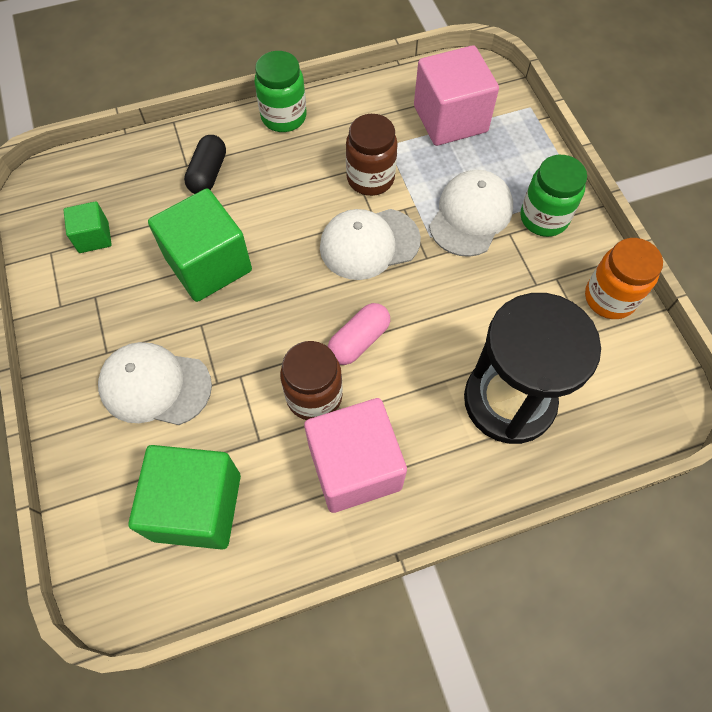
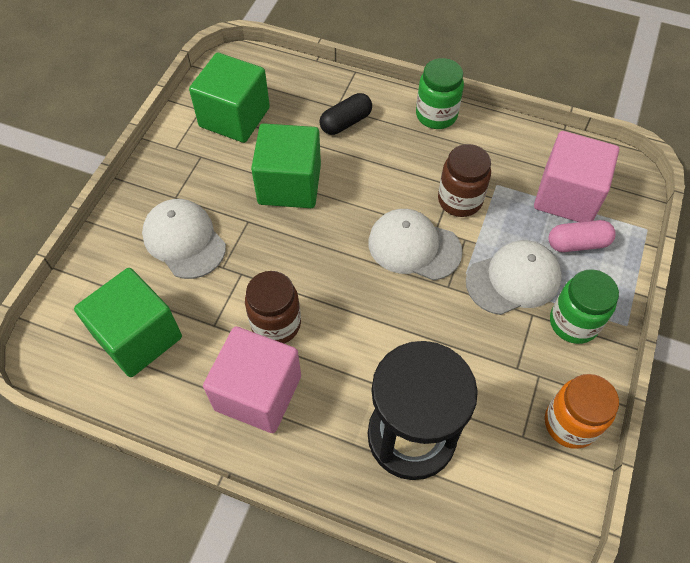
camera: 40 degrees right, 5 degrees down
green cube [63,201,112,253] -> green cube [189,53,270,143], size x1.95
pink capsule [328,303,390,365] -> pink capsule moved to [548,220,616,252]

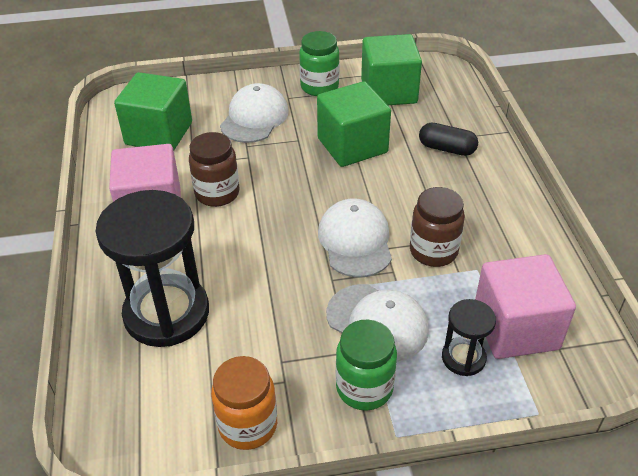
camera: 60 degrees right, 15 degrees down
green jar [416,58,464,129] -> green jar moved to [299,31,340,96]
pink capsule [548,220,616,252] -> black hourglass [442,299,496,376]

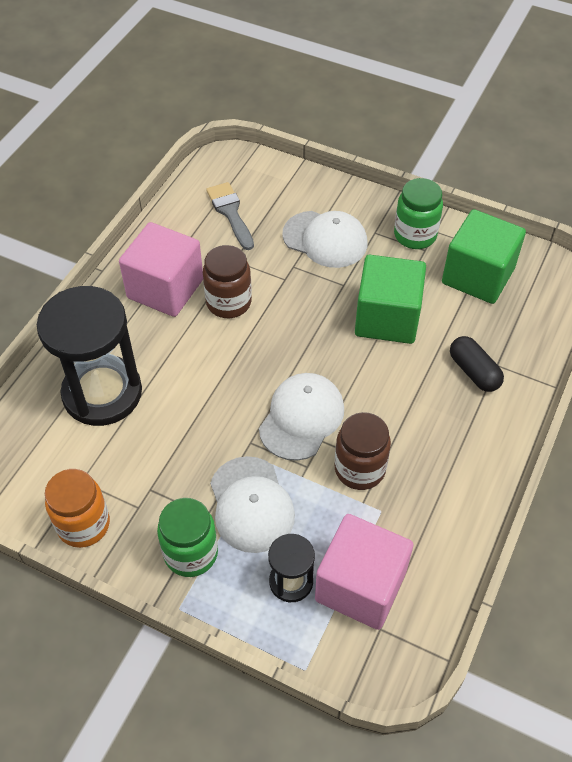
camera: 35 degrees right, 10 degrees up
green cube [114,72,192,150] -> grey brush [206,182,254,250]
white cap [220,83,288,143] -> white cap turned 60 degrees clockwise [282,211,368,268]

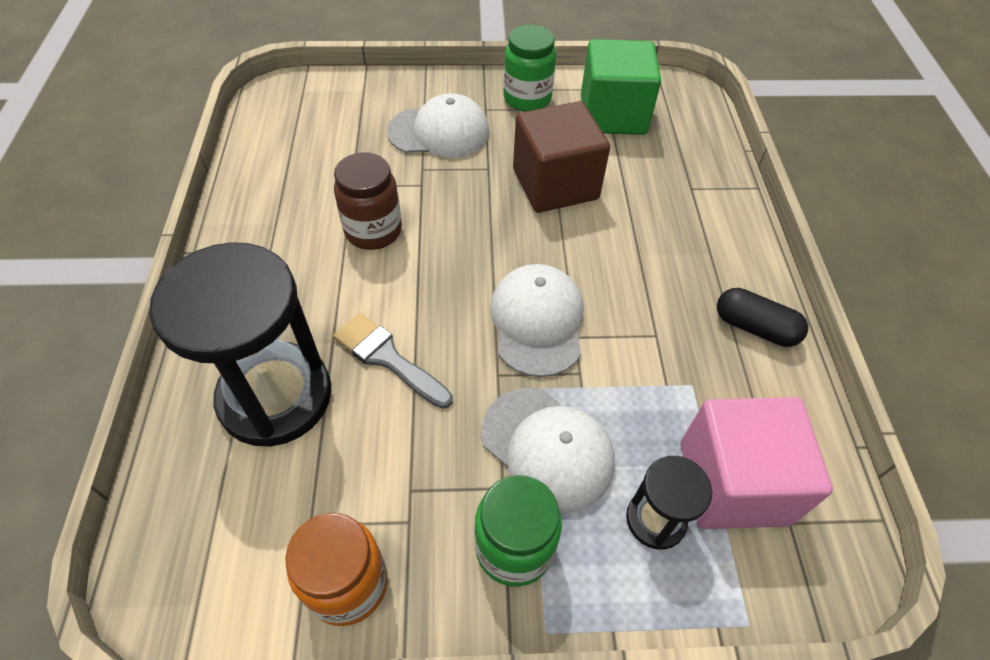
camera: 30 degrees left, 0 degrees up
pink cube [119,222,203,317] -> none
grey brush [206,182,254,250] -> grey brush moved to [333,313,453,409]
brown jar [335,412,391,490] -> none
green cube [355,255,426,344] -> brown cube [513,101,610,213]
black capsule [450,336,504,392] -> black capsule moved to [717,288,808,347]

